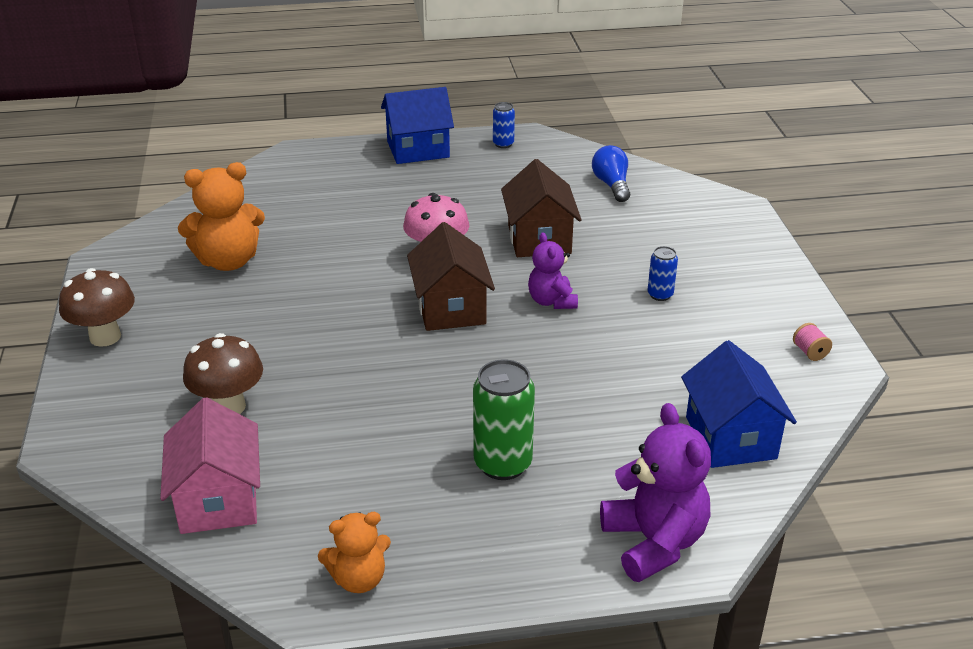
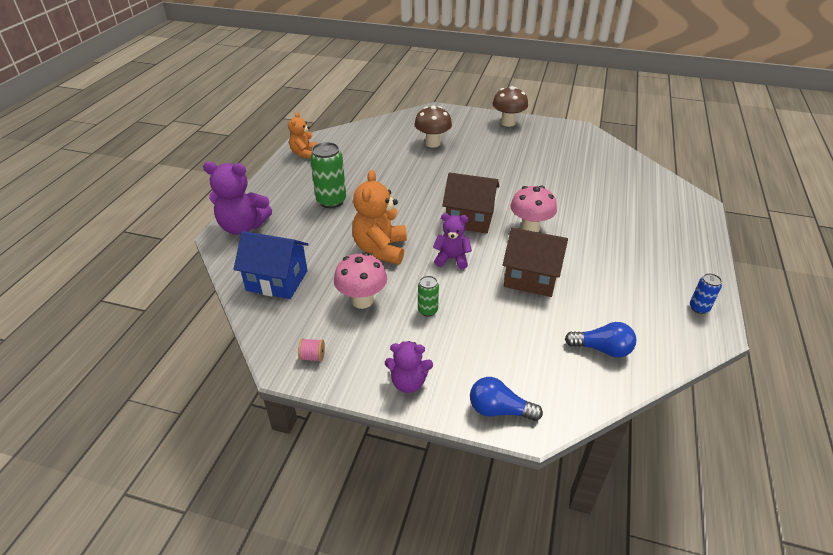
camera: 115 degrees right, 5 degrees up
pink house [160,397,260,534] -> none
orange teddy bear [178,162,265,271] -> orange teddy bear moved to [352,170,407,264]
blue house [381,87,454,164] -> none
blue can [648,246,678,301] -> green can [418,276,439,316]
none -> pink mushroom [334,252,387,309]
none -> purple teddy bear [385,341,433,393]
none -> blue light bulb [470,377,543,421]

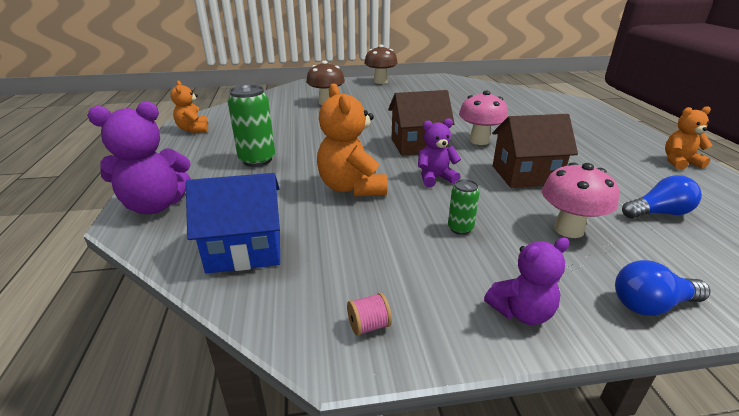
camera: 25 degrees left, 10 degrees down
pink mushroom [334,252,387,309] -> pink mushroom moved to [542,162,619,238]
blue can [690,273,722,314] -> orange teddy bear [665,106,713,170]

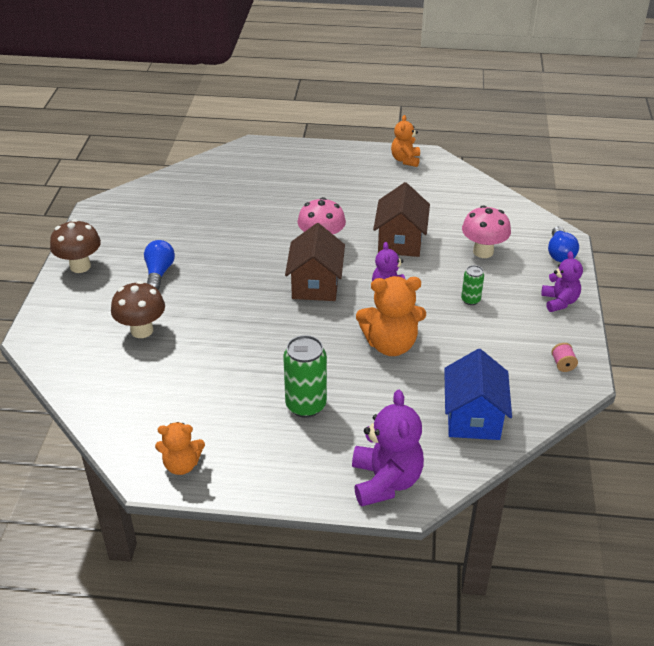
camera: 75 degrees left, 10 degrees up
blue light bulb [622,175,702,218] -> blue light bulb moved to [144,240,175,289]

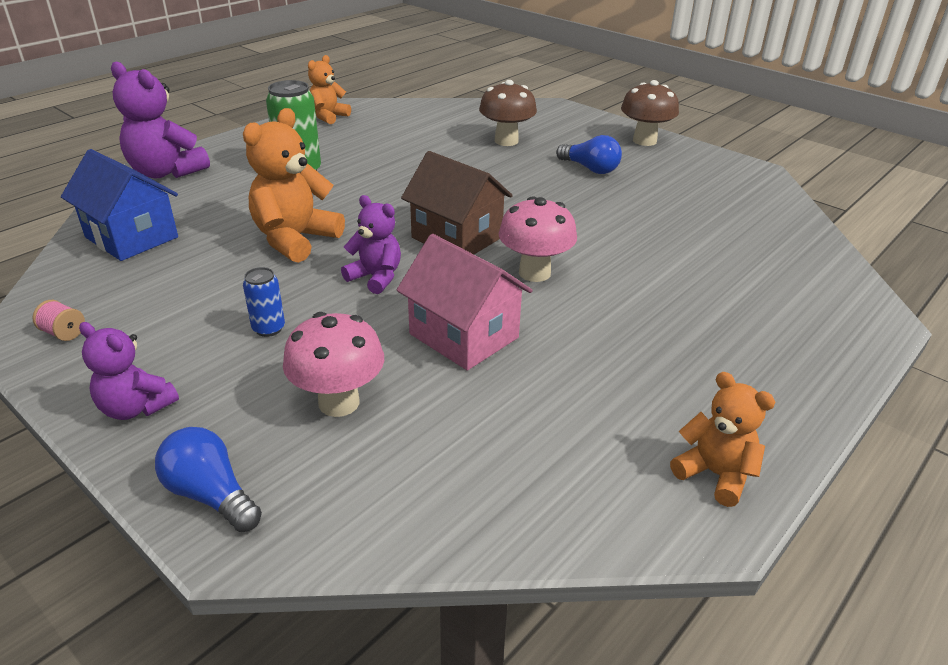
camera: 125 degrees right, 5 degrees down
brown house [373,182,430,257] -> pink house [397,234,533,371]
green can [461,265,484,305] -> blue can [243,267,285,337]

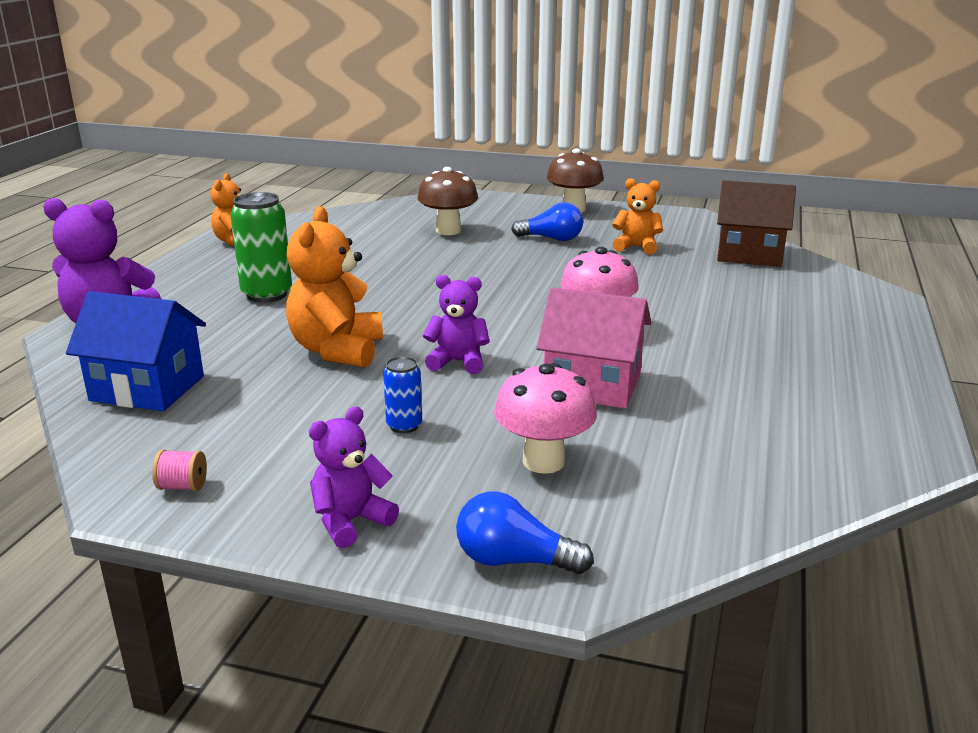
camera: 25 degrees left, 10 degrees down
purple teddy bear [79,322,179,420] -> purple teddy bear turned 135 degrees clockwise [309,407,399,548]
brown house [401,151,513,254] -> brown house moved to [717,180,796,267]
orange teddy bear [670,372,775,507] -> orange teddy bear moved to [612,178,663,255]

